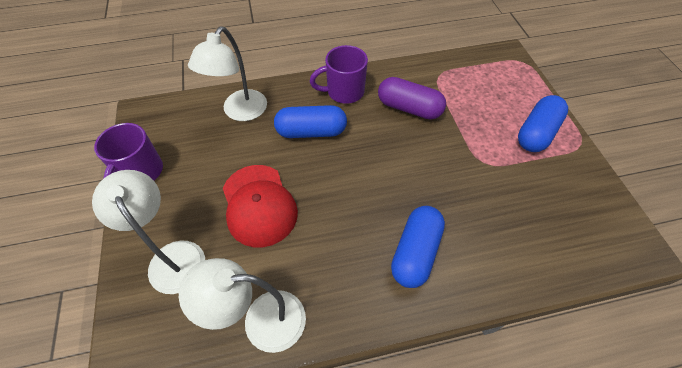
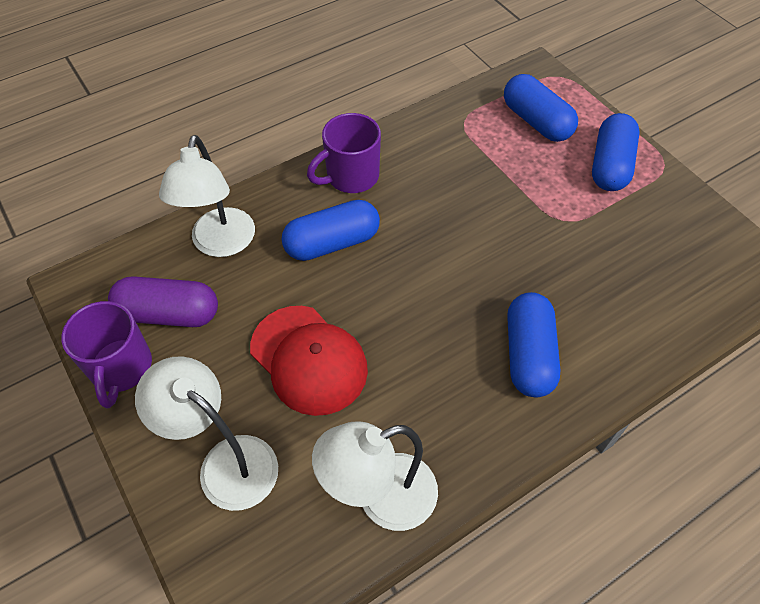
camera: 20 degrees left, 0 degrees up
purple capsule [378,77,446,119] -> purple capsule moved to [108,276,218,327]
none -> blue capsule [504,74,578,142]

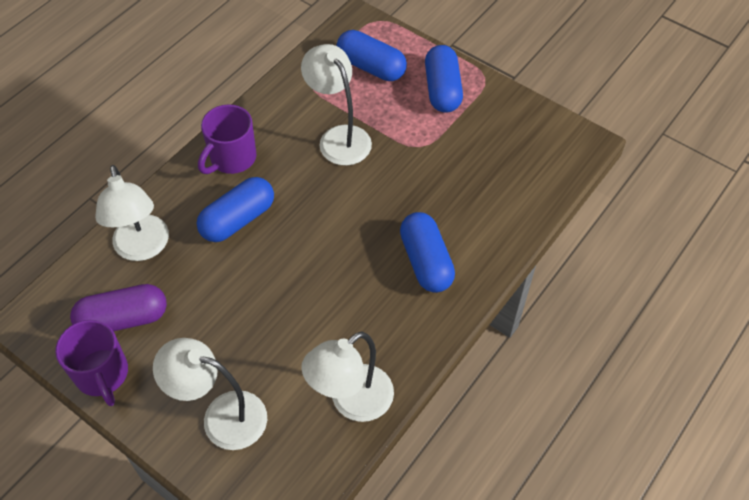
camera: 20 degrees left, 0 degrees up
red cap [250,306,368,416] -> none
none -> white lamp [301,44,372,166]

